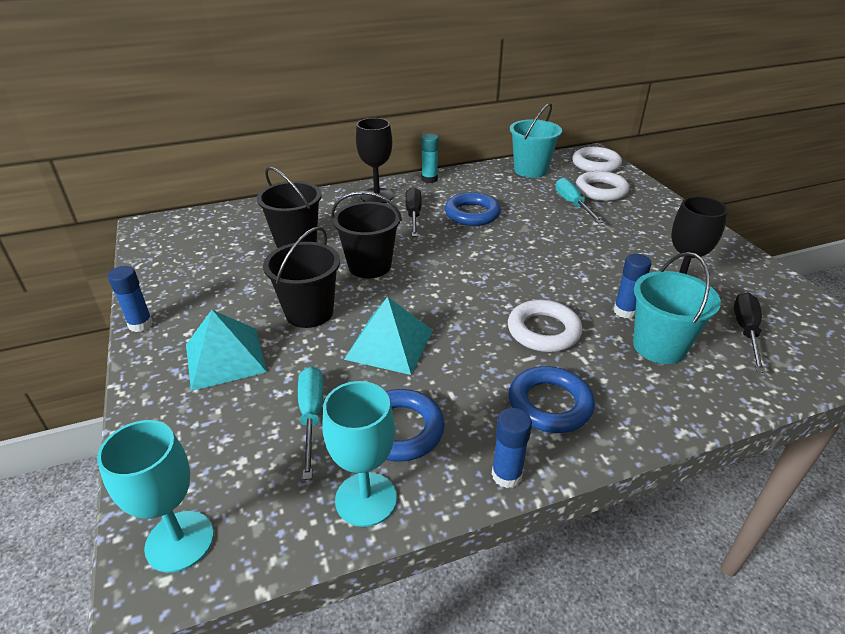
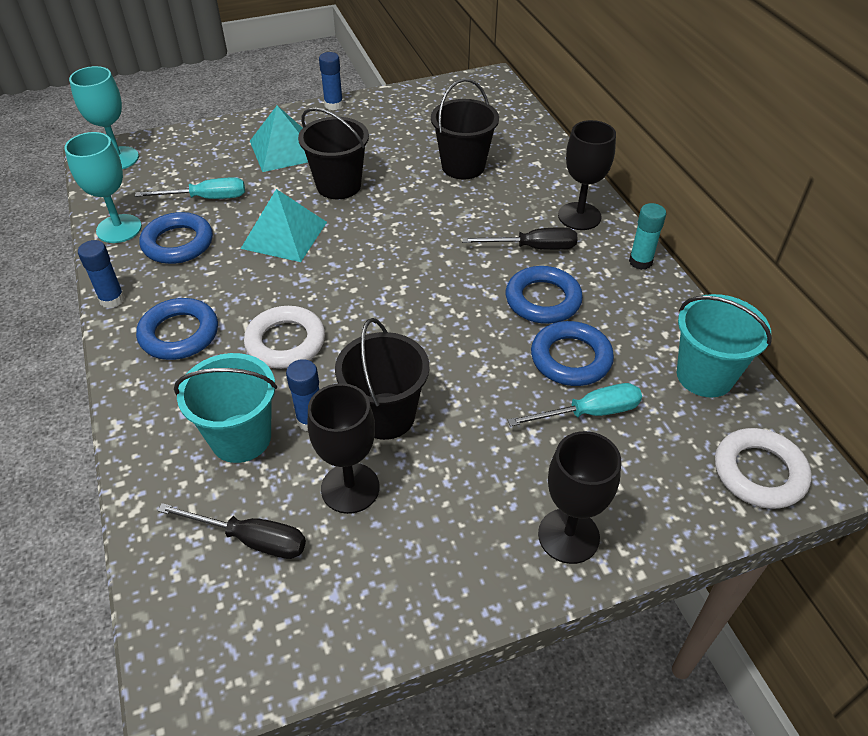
camera: 90 degrees right, 10 degrees up
black bucket [331,191,402,278] -> black bucket moved to [335,318,429,440]
white ring [576,171,629,201] -> none
none -> blue ring [531,321,614,386]
none -> black goblet [538,431,621,564]

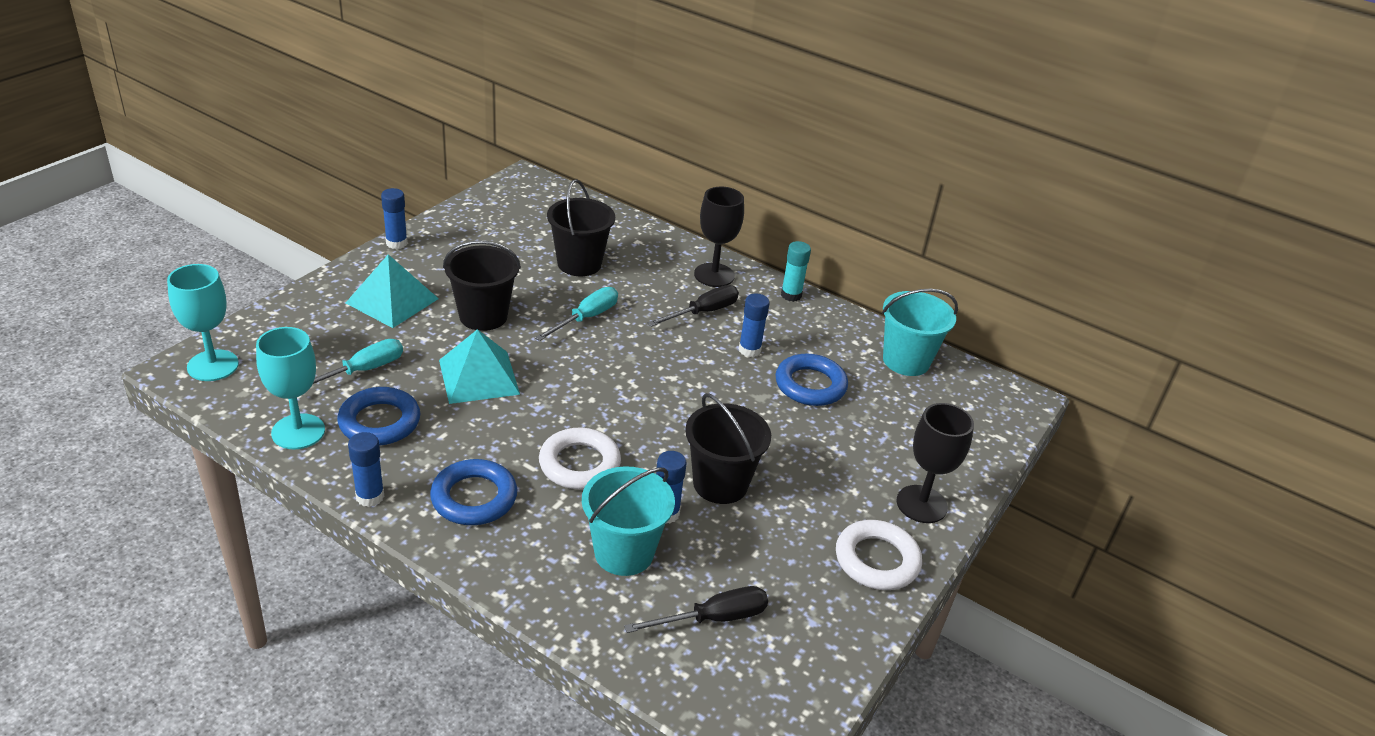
camera: 40 degrees left, 10 degrees down
black goblet [307,383,380,514] -> none
blue ring [506,266,583,324] -> blue glue stick [739,293,770,357]
turquoise screwdriver [508,383,642,426] -> turquoise screwdriver moved to [535,287,618,341]
white ring [715,428,812,509] -> white ring moved to [836,520,922,590]

